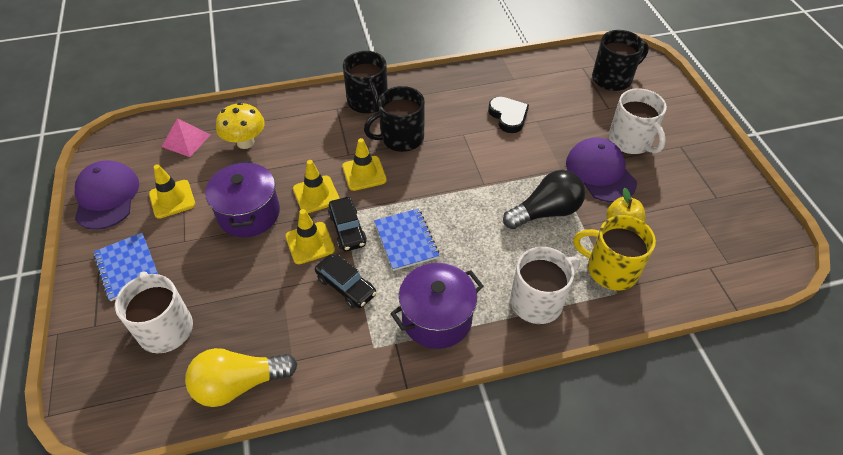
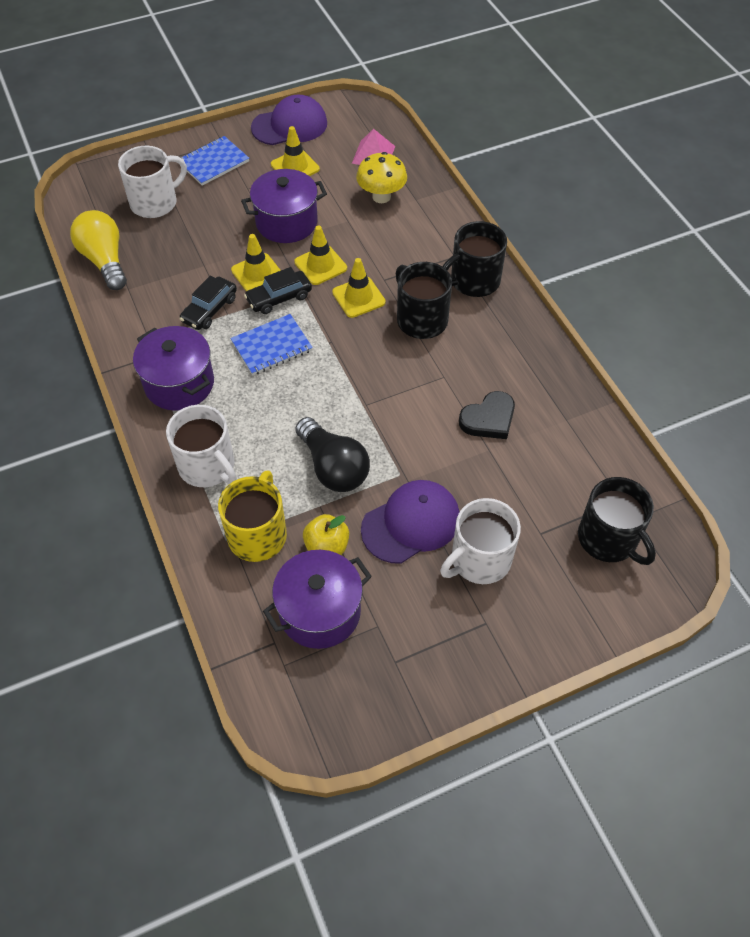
camera: 80 degrees right, 5 degrees up
none -> purple pot [263,550,372,649]

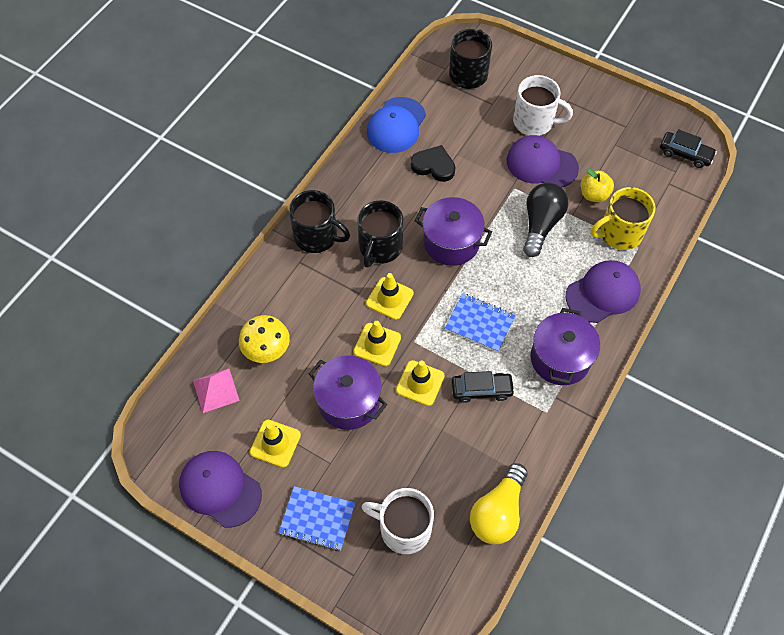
camera: 125 degrees left, 5 degrees up
white mug [166,405,237,487] -> purple cap [566,260,641,323]
black car [244,267,312,314] -> black car moved to [660,129,717,168]
purple pot [263,550,372,649] -> purple pot moved to [415,197,492,266]
none -> blue cap [367,97,426,153]

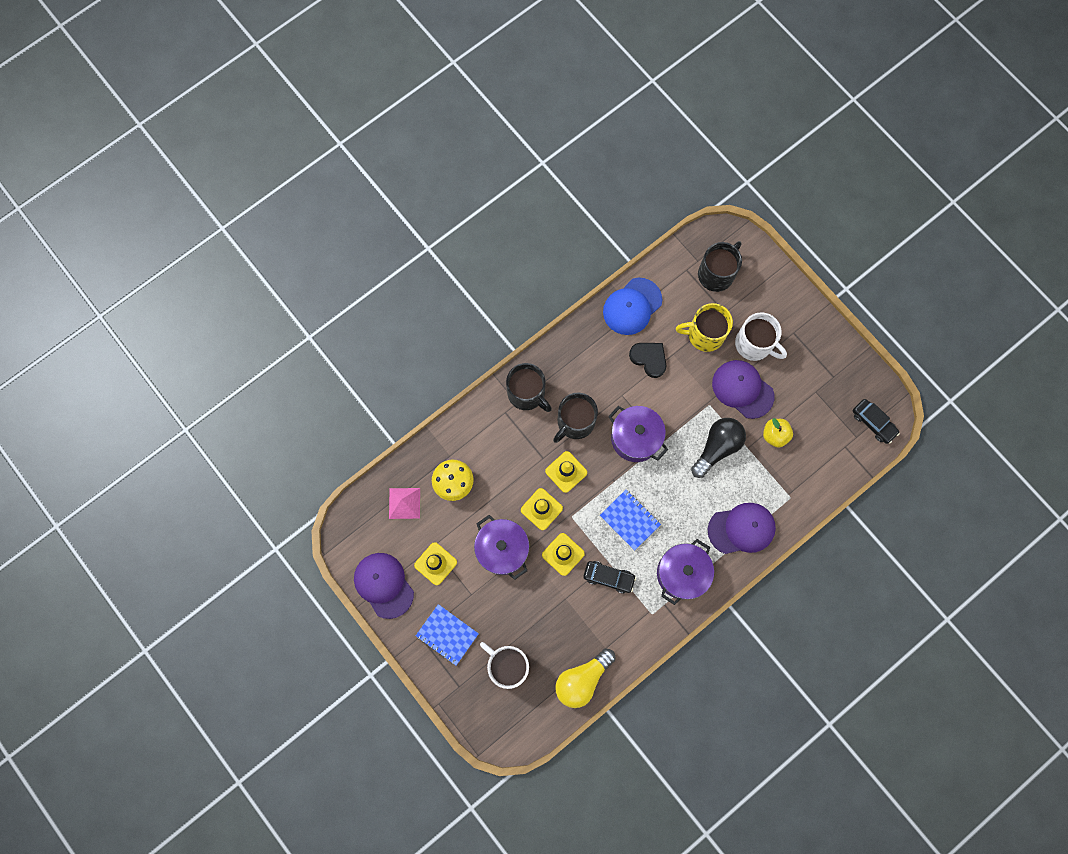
camera: 20 degrees right, 15 degrees up
yellow mug [591,187,656,250] -> yellow mug moved to [676,303,733,352]

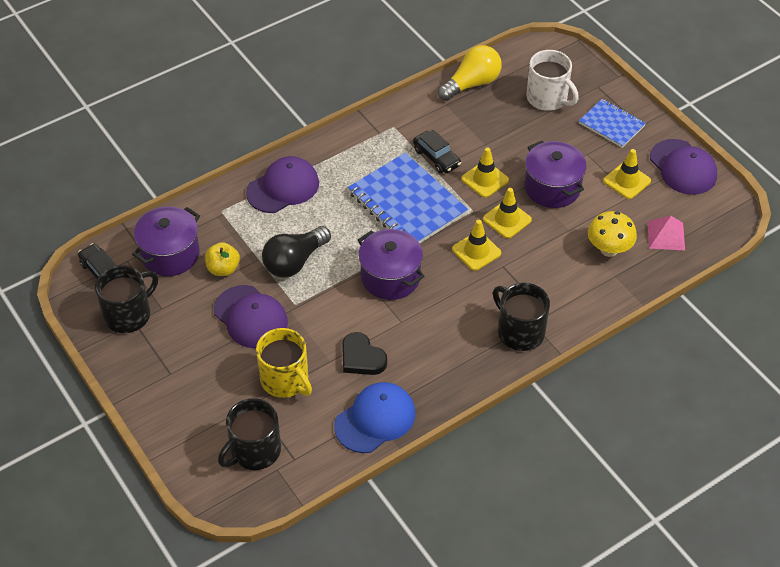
camera: 175 degrees left, 25 degrees down
black mug [553,393,598,443] -> black mug moved to [95,266,158,333]
black car [583,561,636,594] -> black car turned 150 degrees counterclockwise [413,130,461,173]
blue notebook [600,490,661,551] -> blue notebook [348,153,468,243], size x1.76
purple pot [657,539,714,605] -> purple pot moved to [132,206,200,276]
yellow mug [676,303,733,352] -> yellow mug turned 45 degrees clockwise [256,328,312,398]
purple cap [708,503,776,554] -> purple cap turned 150 degrees clockwise [246,156,319,213]
white mug [735,312,787,361] -> none

